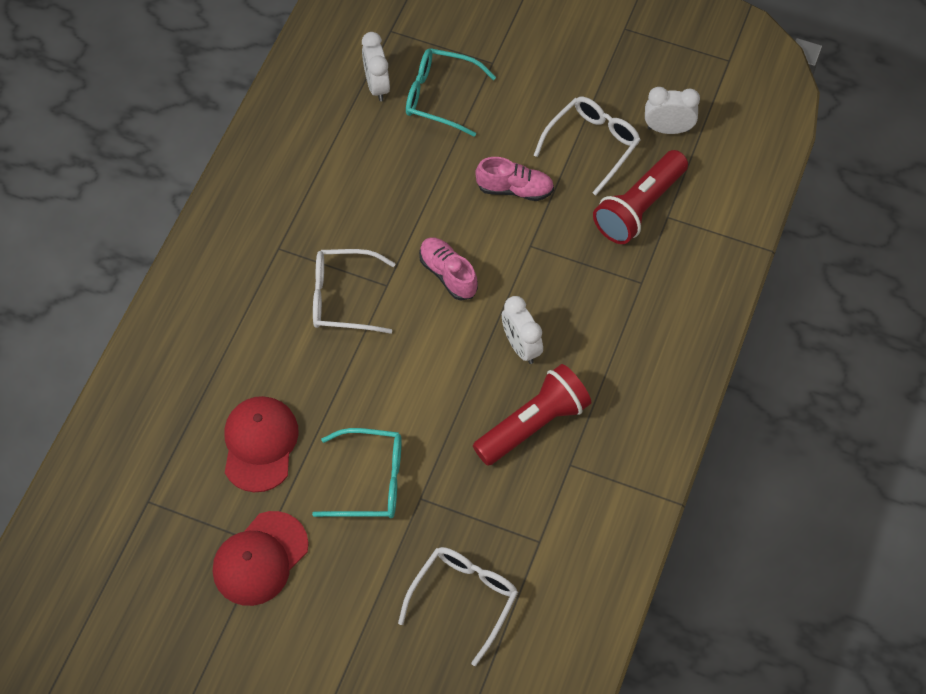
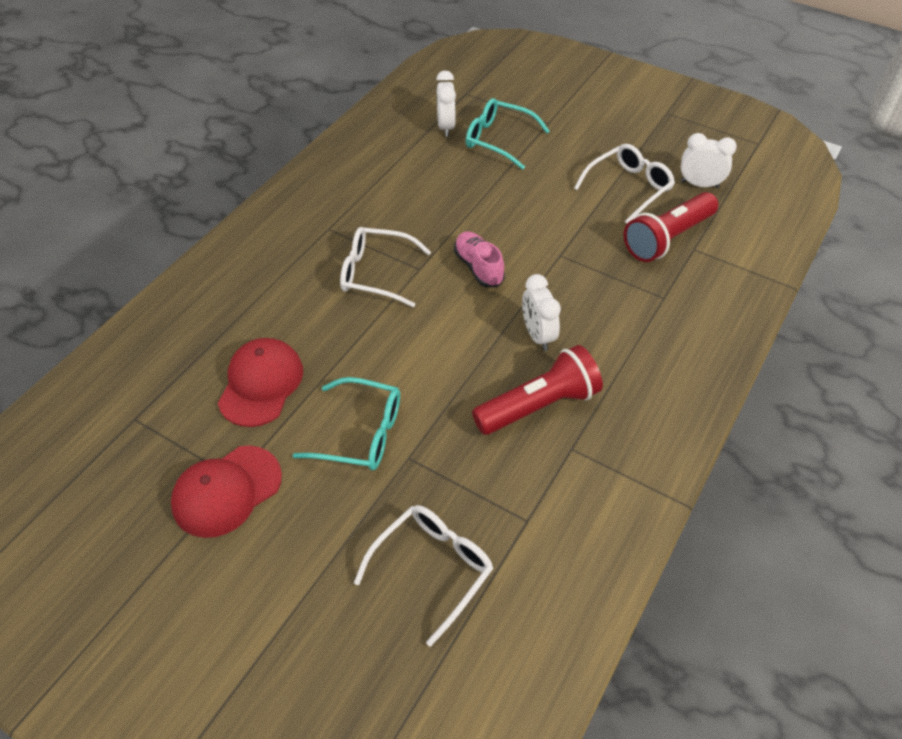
camera: 10 degrees right, 10 degrees down
pink shoe [475,157,554,201] -> none

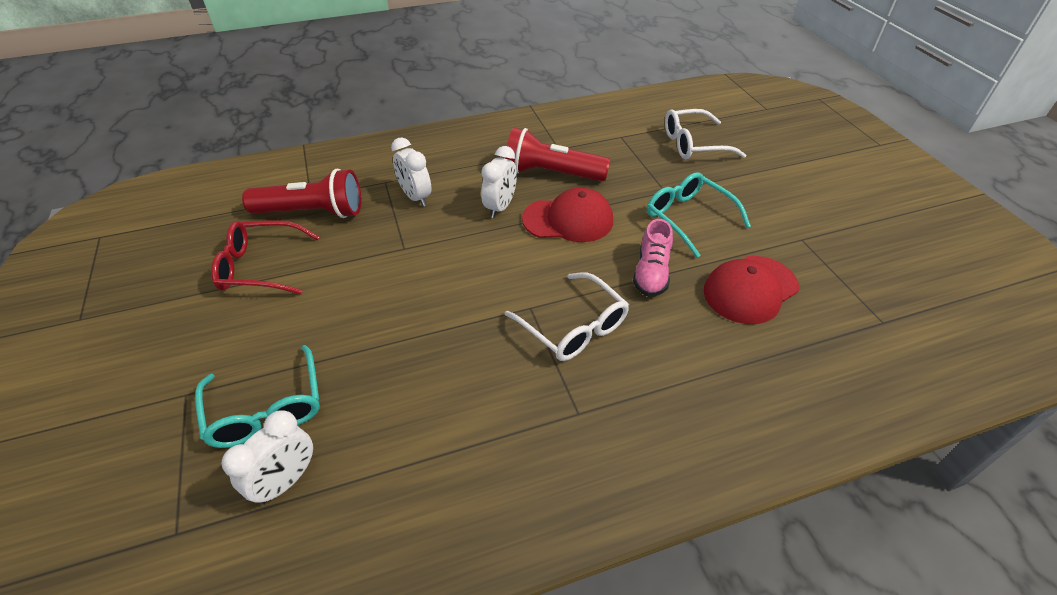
camera: 140 degrees left, 5 degrees down
red cap [171,446,282,538] -> red cap moved to [522,188,613,242]
pink shoe [454,231,505,287] -> pink shoe moved to [633,219,673,297]
white glasses [574,144,675,223] -> red glasses [211,220,319,295]
white clock [681,133,737,188] -> white clock moved to [391,137,431,207]

